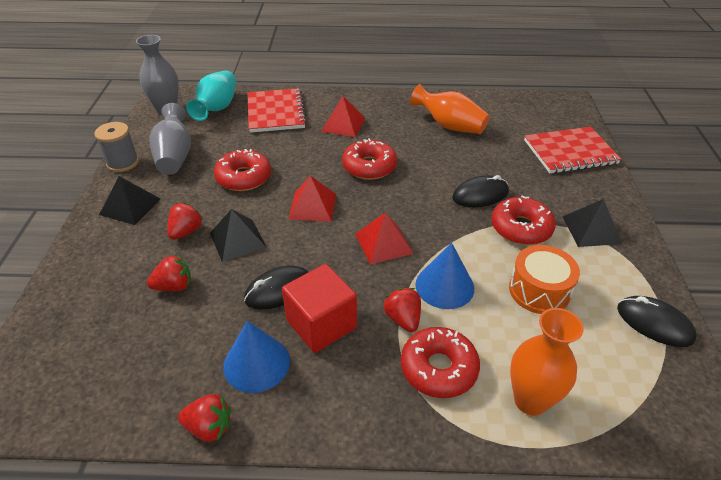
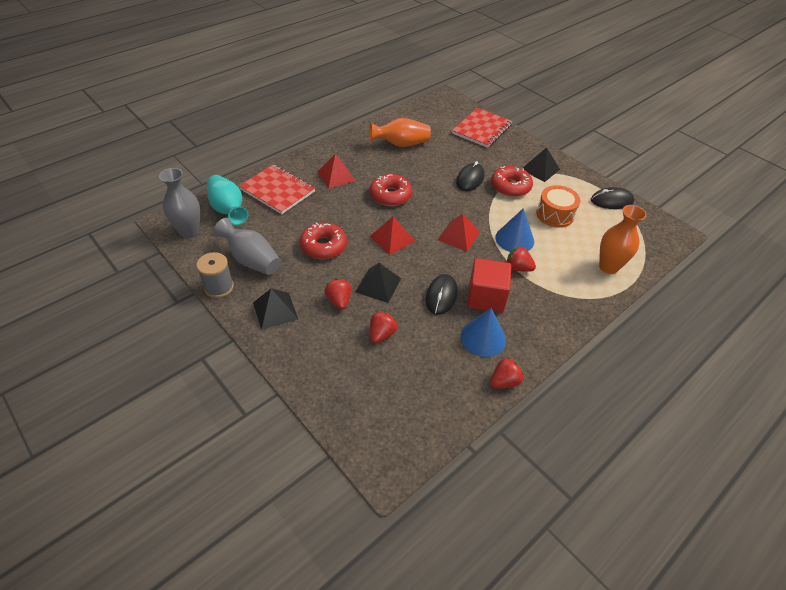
camera: 45 degrees left, 5 degrees up
red donut [401,327,480,398] -> none

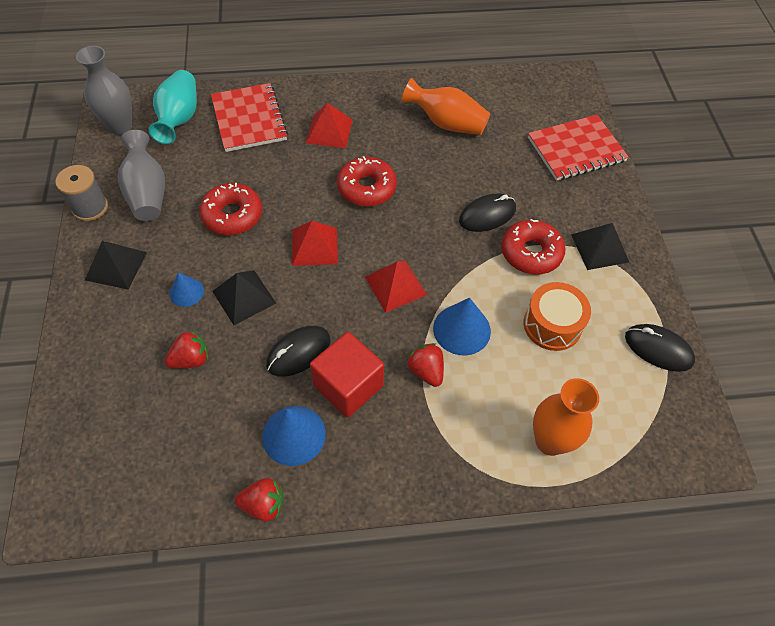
camera: 35 degrees right, 10 degrees up
red strawberry [325,279,351,310] -> blue cone [170,272,204,307]

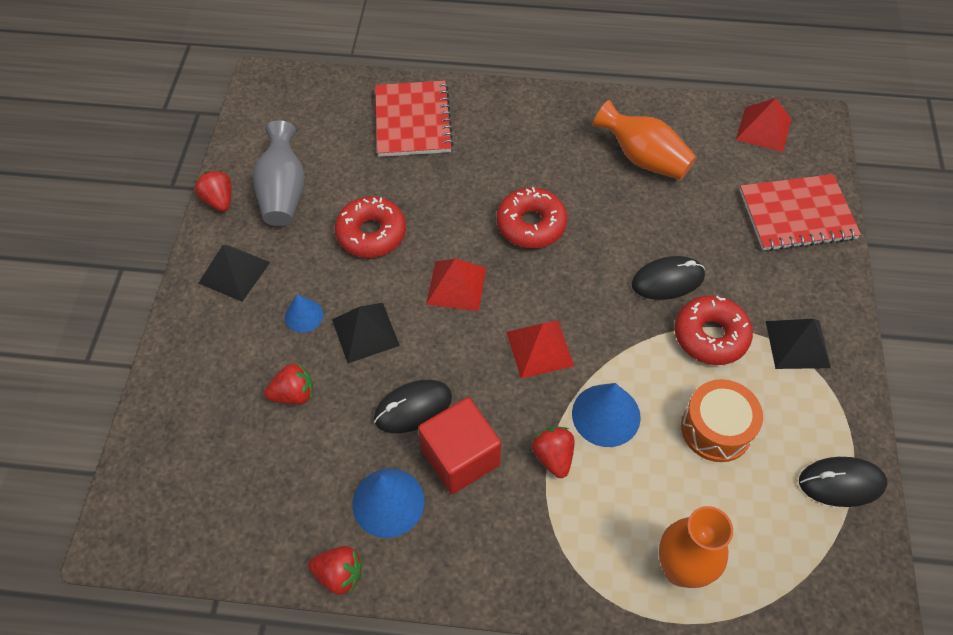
camera: 15 degrees right, 0 degrees up
grey spool [55,165,108,221] -> red strawberry [194,170,232,212]
grey vase [76,46,132,135] -> none
turquoise vase [149,70,197,144] -> none
red pyramid [306,103,352,148] -> red pyramid moved to [736,98,791,152]
black mouse [625,324,695,372] -> black mouse turned 45 degrees counterclockwise [799,457,887,507]

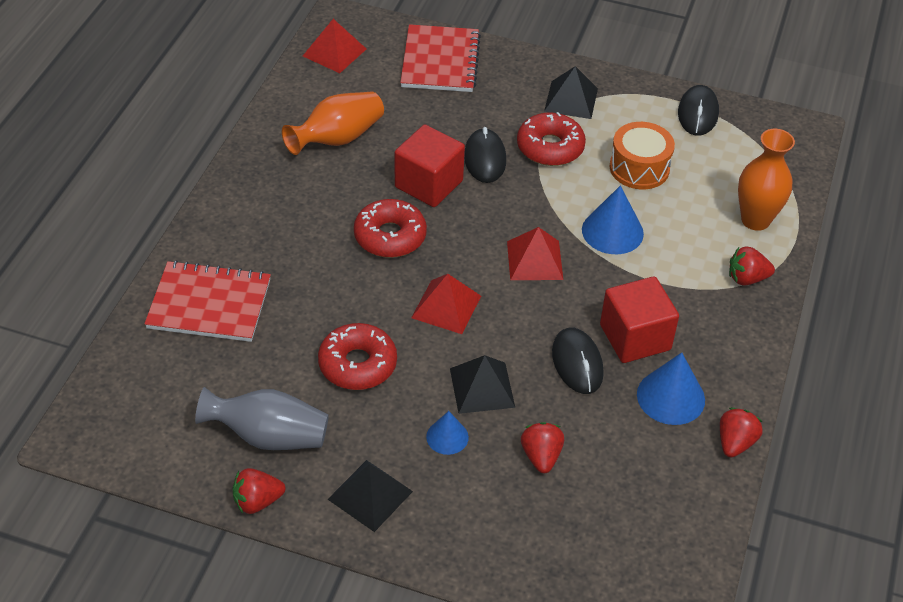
camera: 80 degrees left, 10 degrees down
red strawberry [532,427,575,478] -> red strawberry moved to [729,247,775,286]
none -> red cube [395,124,465,207]

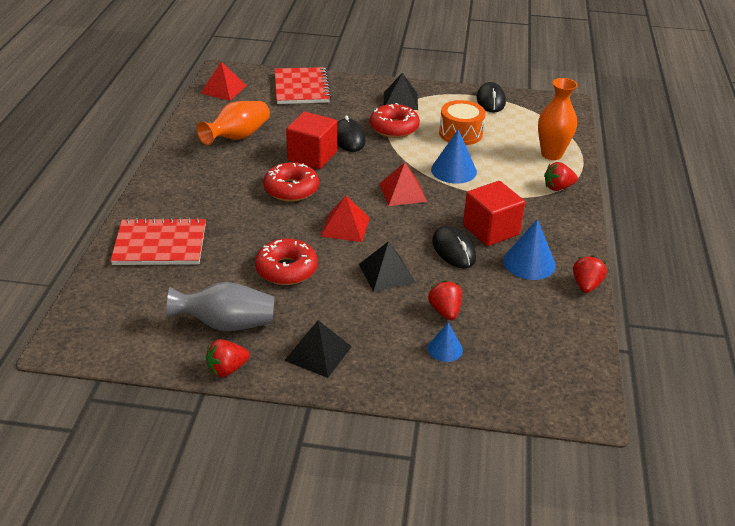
camera: 10 degrees left, 10 degrees down
blue cone [426,411,469,455] -> blue cone moved to [427,322,463,362]

